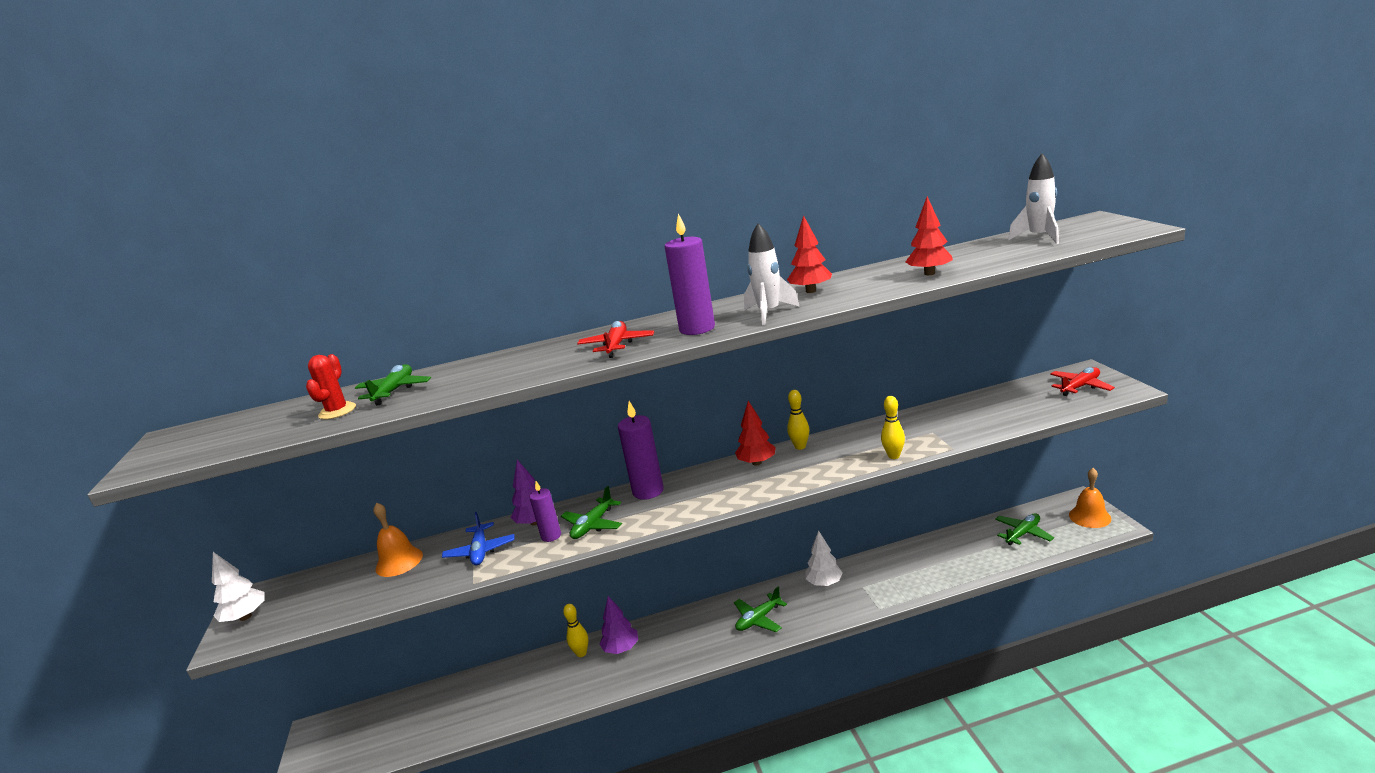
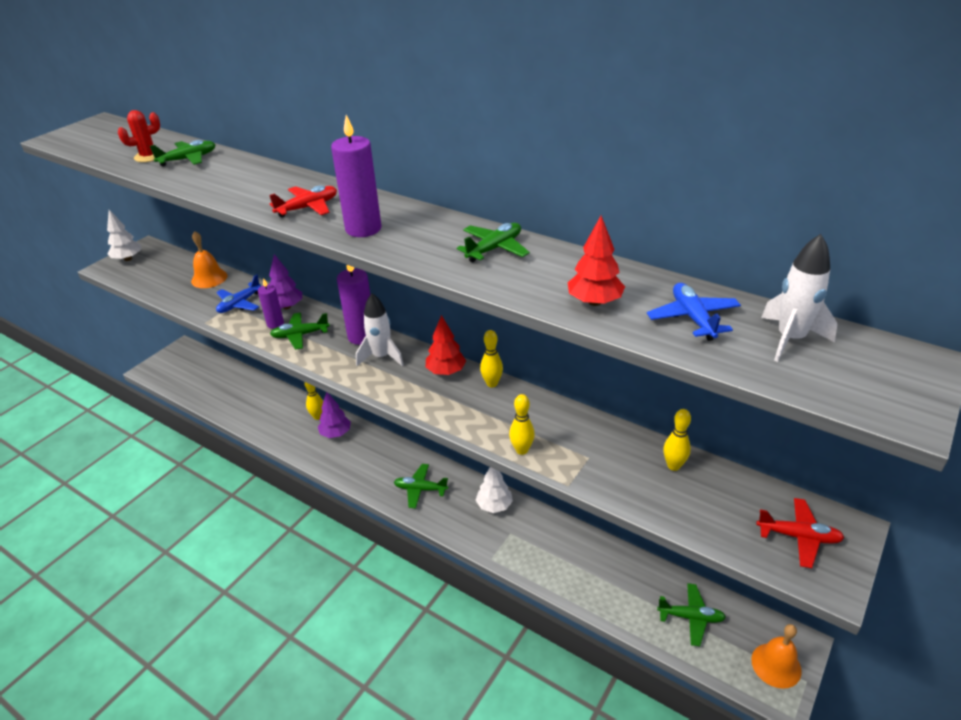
camera: 45 degrees right, 15 degrees up
white rocket [744,223,800,325] -> white rocket moved to [356,293,404,366]
red tree [787,215,832,293] -> green plane [457,223,530,262]
none -> blue plane [647,283,741,341]
none -> yellow bowling pin [663,409,691,471]

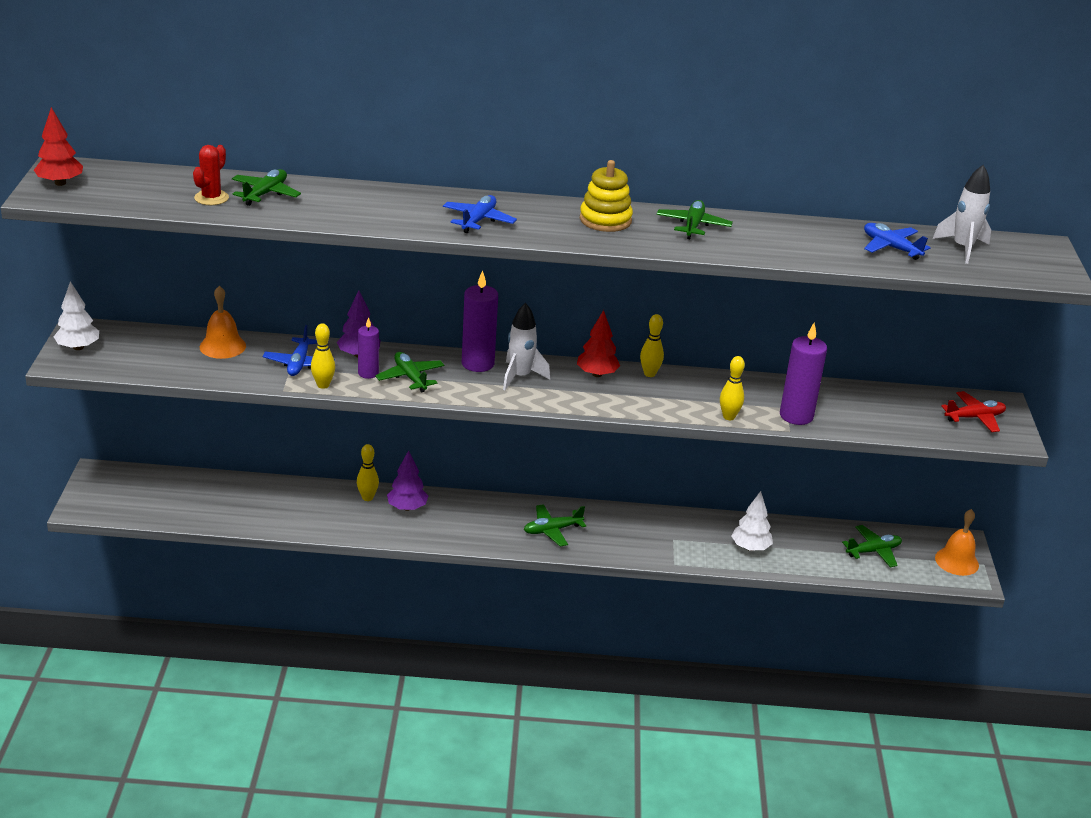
camera: 35 degrees left, 5 degrees down
red plane [269,185,337,218] -> blue plane [443,195,517,233]
green plane [270,313,330,350] -> green plane turned 105 degrees clockwise [375,352,444,392]
purple candle [331,115,382,237] -> purple candle moved to [780,323,827,425]
white tree [476,467,513,513] -> white tree moved to [731,491,773,551]
red tree [568,215,625,306] -> red tree moved to [34,107,83,186]
yellow bowling pin [663,409,691,471] -> yellow bowling pin moved to [311,323,335,389]
none -> yellow stacking toy [580,160,633,232]

